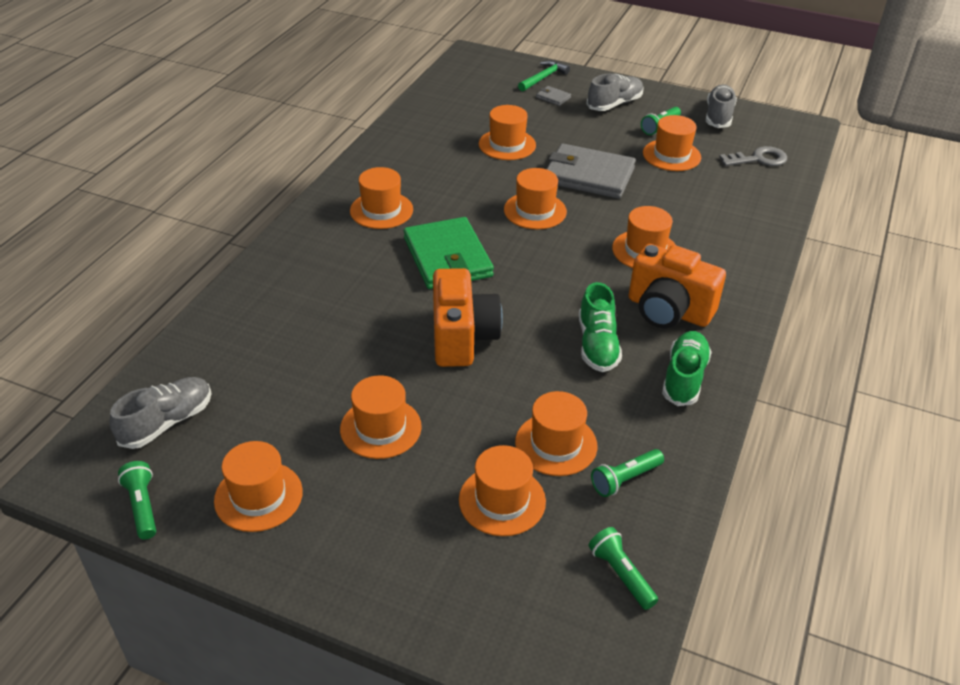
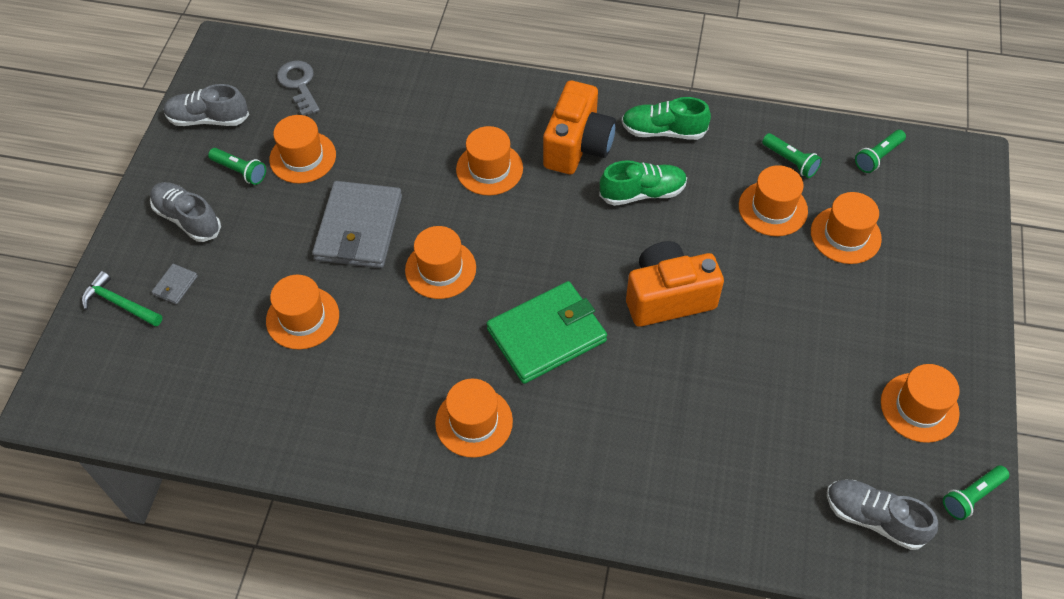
camera: 100 degrees left, 15 degrees up
orange hat [340,375,422,459] -> none

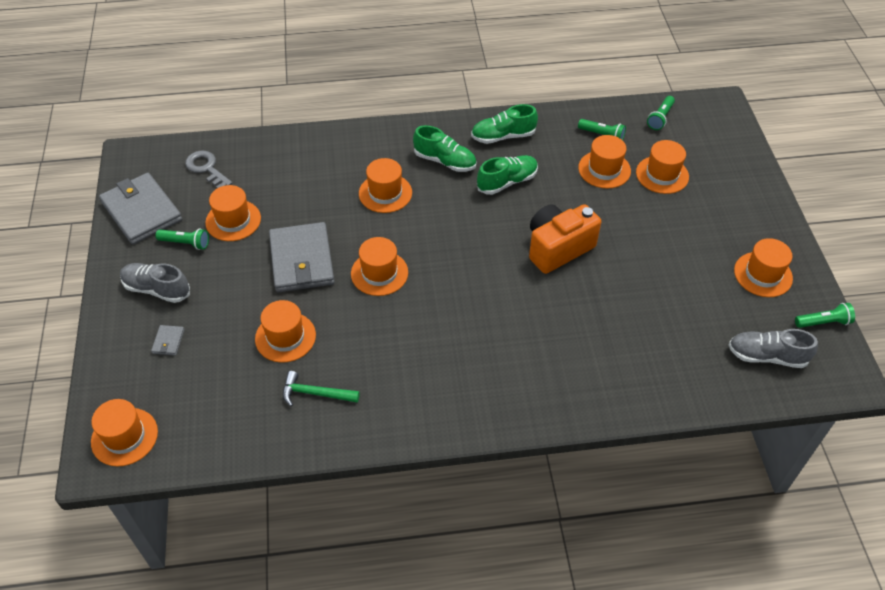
camera: 20 degrees left, 5 degrees down
green hammer [82,271,163,327] -> green hammer moved to [283,371,360,406]
grey shoe [163,84,249,126] -> grey wallet [99,173,182,245]
orange hat [435,379,513,458] -> orange hat moved to [91,399,158,466]
green wallet [487,281,607,384] -> none
orange camera [543,81,616,174] -> green shoe [413,125,476,172]
green flashlight [943,466,1009,520] -> green flashlight turned 135 degrees counterclockwise [795,303,855,328]

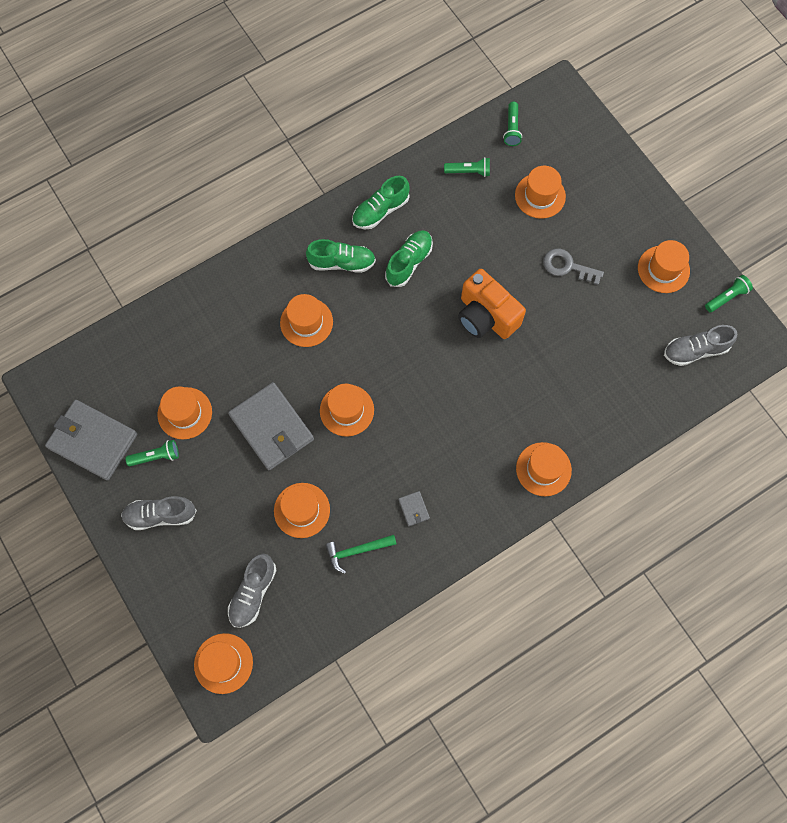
camera: 25 degrees left, 20 degrees up
grey wallet [151,325,185,356] -> grey wallet moved to [398,491,430,526]
grey key [185,151,232,188] -> grey key moved to [543,248,604,285]
orange camera [529,204,601,274] -> orange camera turned 75 degrees counterclockwise [458,269,526,339]
orange hat [578,135,631,189] -> orange hat moved to [516,442,572,496]
none -> grey shoe [228,554,277,628]

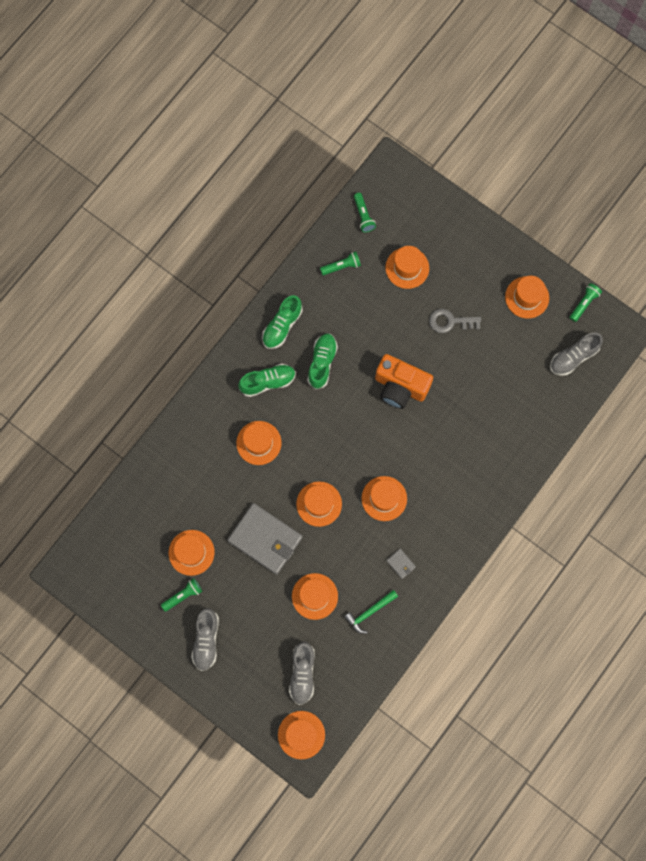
camera: 20 degrees left, 5 degrees up
grey wallet [45,400,137,480] -> none
grey shoe [121,496,197,530] -> grey shoe turned 60 degrees counterclockwise [191,608,219,671]
orange hat [516,442,572,496] -> orange hat moved to [362,476,407,521]

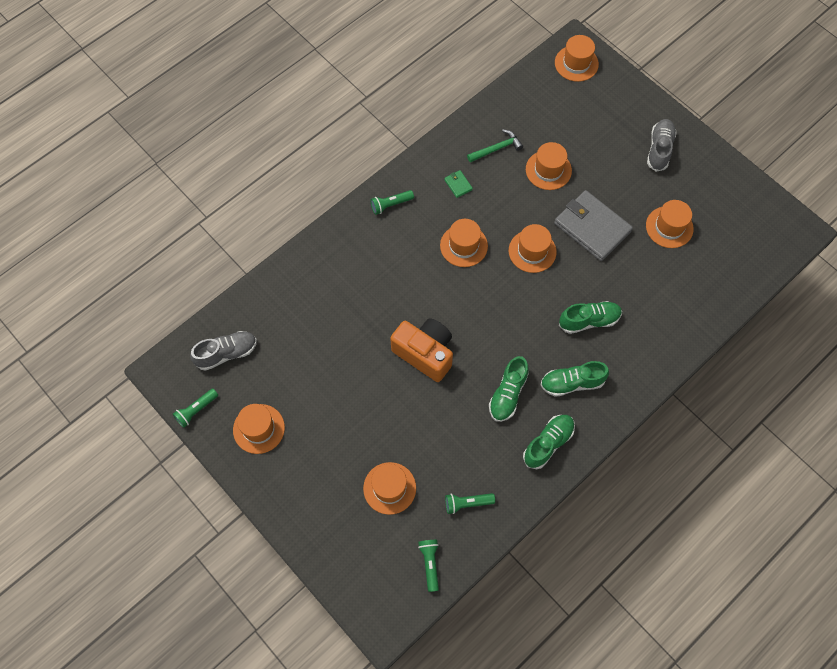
camera: 170 degrees left, 10 degrees down
green flashlight [161,578,202,612] -> green flashlight moved to [370,190,414,215]
orange hat [236,421,282,465] -> green shoe [559,301,622,334]
grey shoe [289,641,315,705] -> none
grey wallet [386,549,416,579] -> green wallet [444,170,473,198]
grey key [429,309,481,333] -> none

